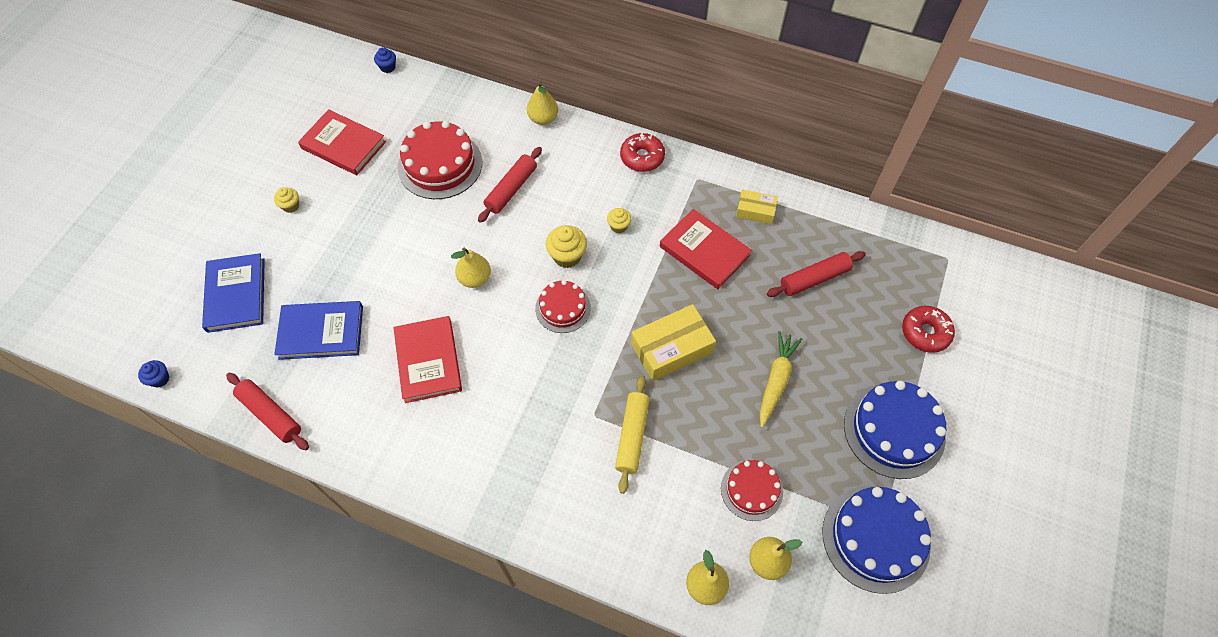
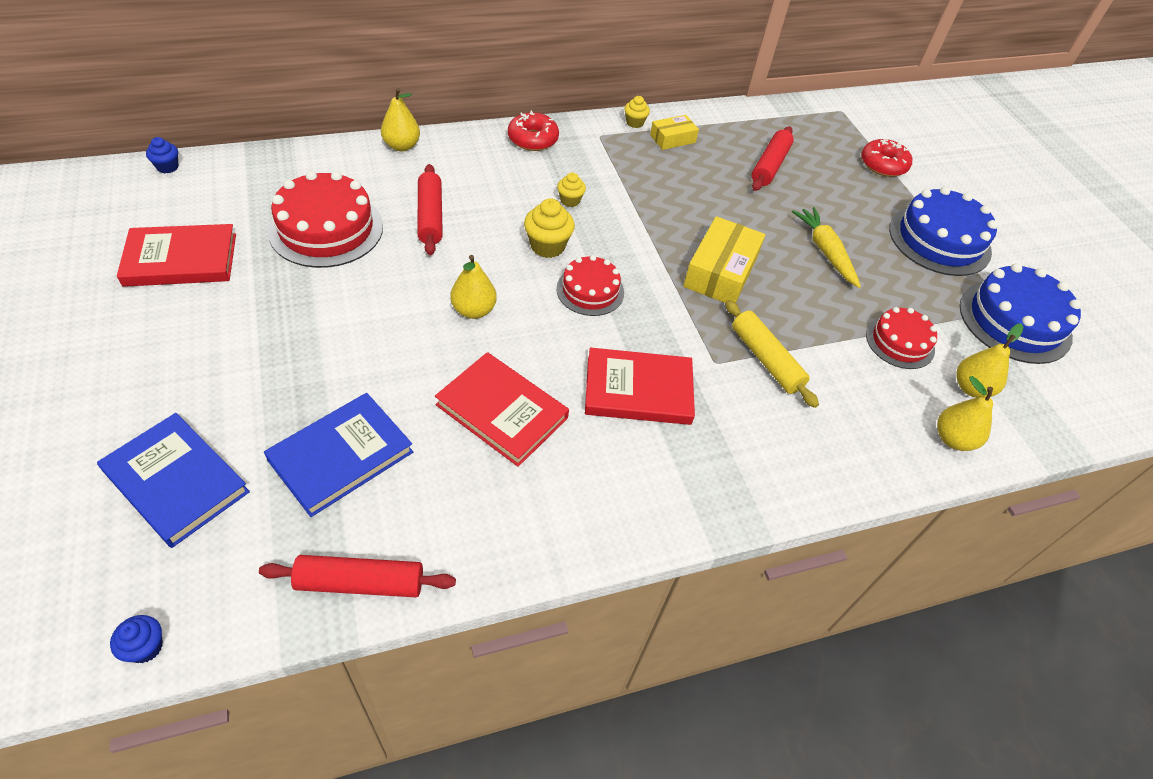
camera: 45 degrees left, 10 degrees down
yellow cupcake [274,187,299,213] -> yellow cupcake moved to [624,96,650,128]
red book [660,209,752,289] -> red book moved to [585,348,695,425]

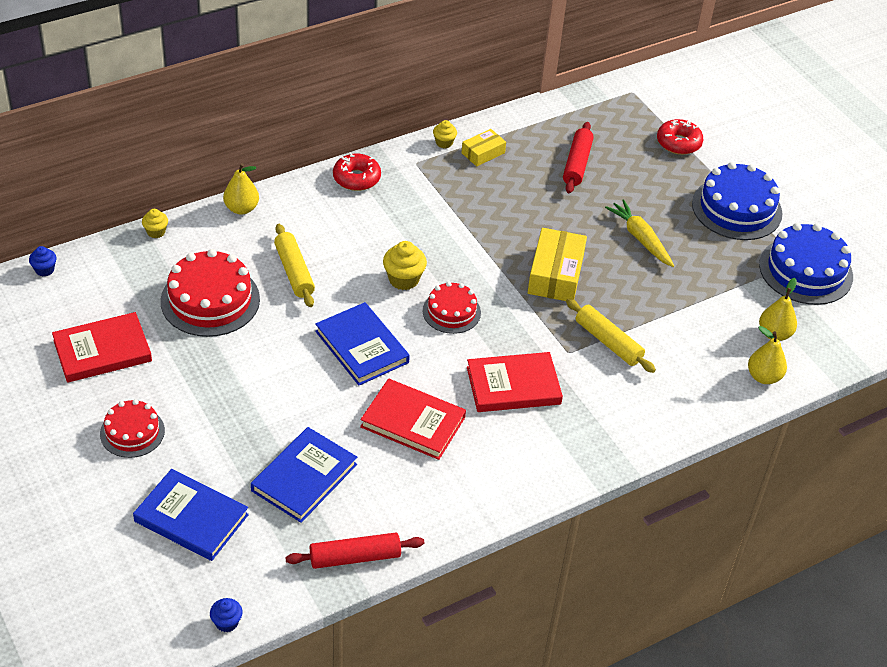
camera: 10 degrees left, 5 degrees down
red rolling pin [417,164,443,255] -> yellow rolling pin [274,224,315,307]
yellow pear [450,255,497,319] -> blue book [315,302,410,385]
yellow cupcake [557,173,586,207] -> yellow cupcake moved to [142,209,168,238]
red cake [866,307,937,369] -> red cake moved to [100,399,165,458]

